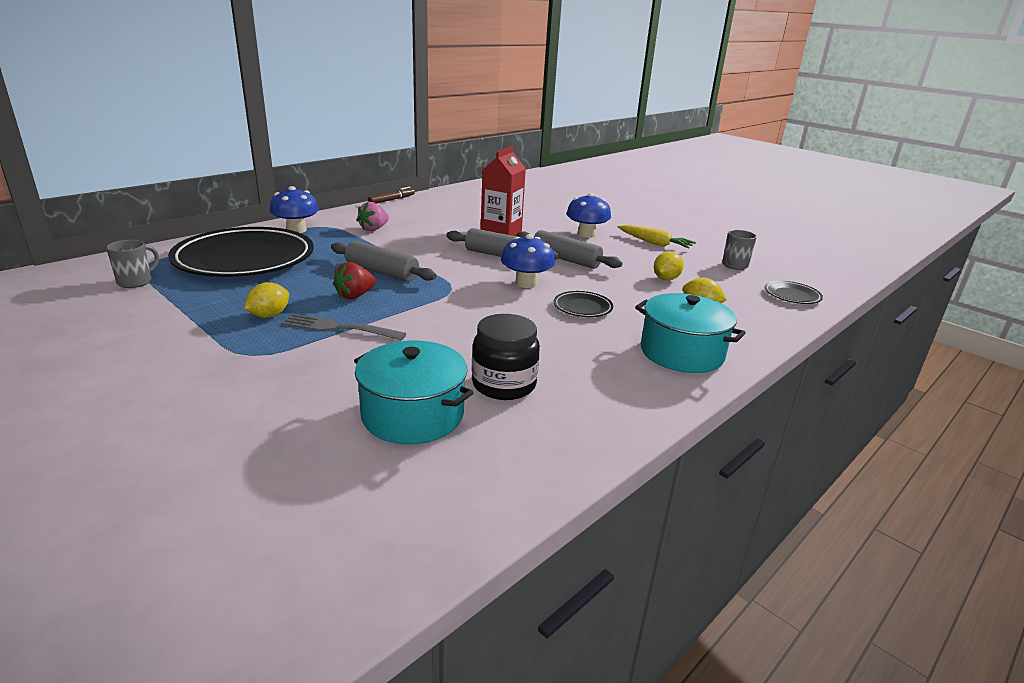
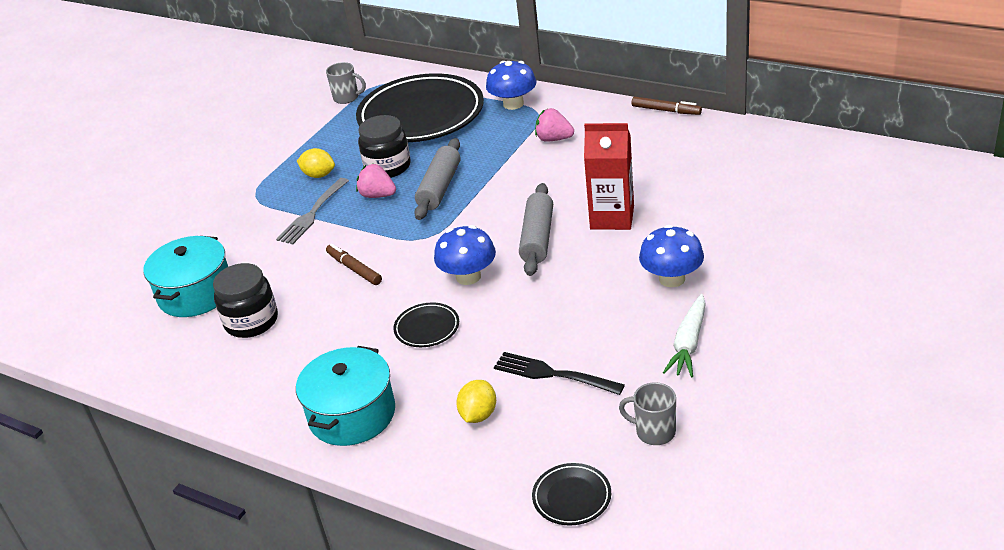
camera: 80 degrees right, 10 degrees up
grey fork [281,313,406,341] -> grey fork turned 150 degrees counterclockwise [276,178,349,244]
red strawberry [333,262,376,299] -> pink strawberry [356,164,396,198]
grey rolling pin [516,230,623,269] -> none
yellow carrot [618,225,696,249] -> white carrot [663,294,706,377]
yellow lemon [654,251,684,280] -> black fork [494,352,625,395]
none -> brown marker [326,244,382,285]
none -> black jar [358,115,411,178]

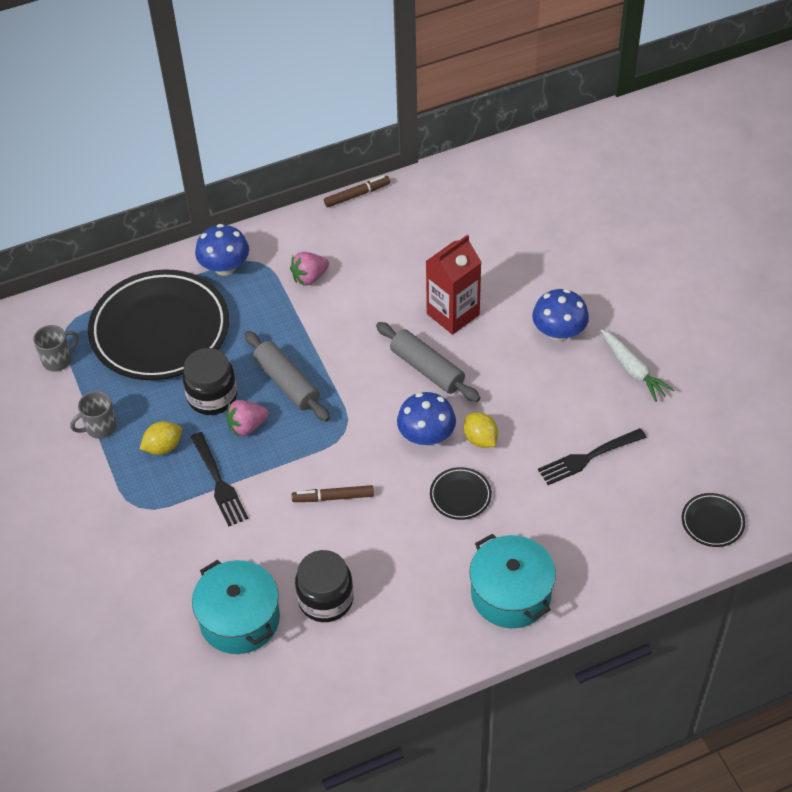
camera: 55 degrees left, 15 degrees up
grey fork [276,178,349,244] -> black fork [191,432,248,526]
yellow lemon [456,380,496,423] -> yellow lemon moved to [464,412,498,448]
grey mug [619,382,676,445] -> grey mug moved to [70,391,117,439]

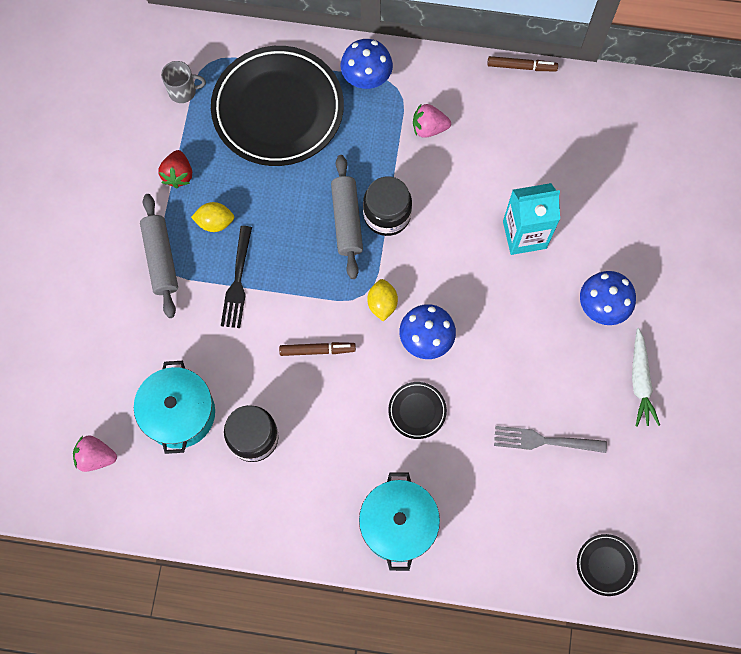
camera: 30 degrees right, 20 degrees up
grey mug [70,391,117,439] -> red strawberry [158,150,192,188]
black jar [182,348,237,415] -> black jar moved to [363,176,412,236]
pink strawberry [226,400,269,436] -> pink strawberry moved to [73,435,117,472]
brown marker [292,485,374,502] -> brown marker turned 150 degrees clockwise [279,342,356,356]
grey rolling pin [376,322,480,402] -> grey rolling pin moved to [140,194,178,318]
red carton [426,235,481,335] -> turquoise carton [503,183,560,255]
yellow lemon [464,412,498,448] -> yellow lemon moved to [367,279,398,321]
black fork [538,428,647,485] -> grey fork [494,426,607,453]

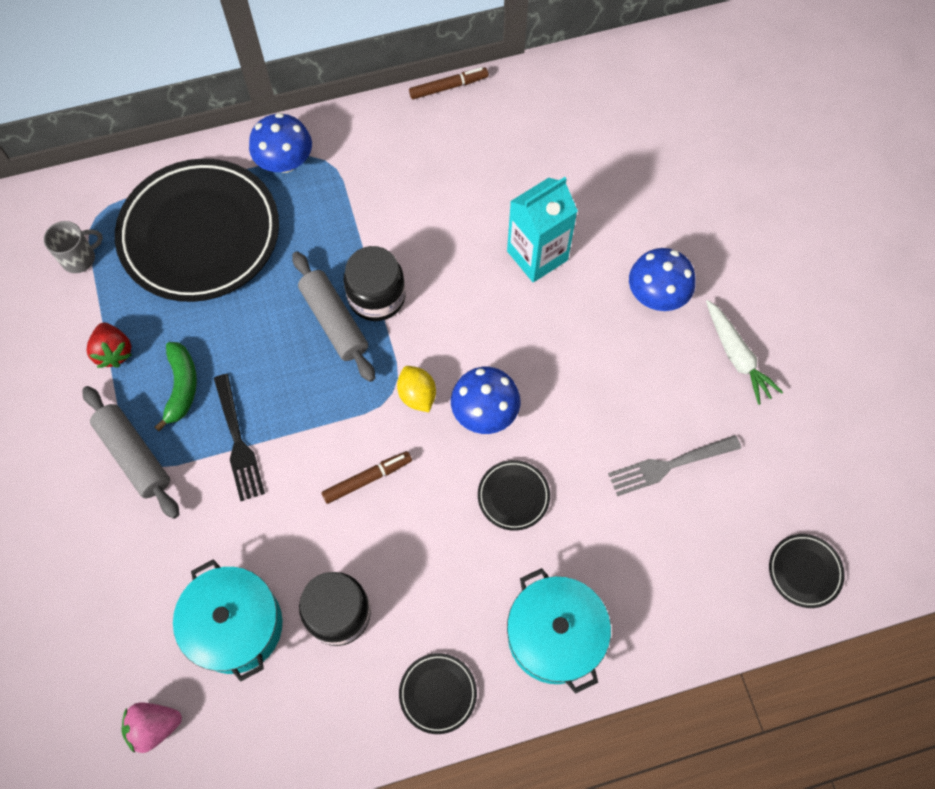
camera: 25 degrees left, 5 degrees down
yellow lemon [191,202,234,232] -> green banana [155,342,197,431]
pink strawberry [413,104,451,138] -> none
none -> black plate [399,653,477,734]

